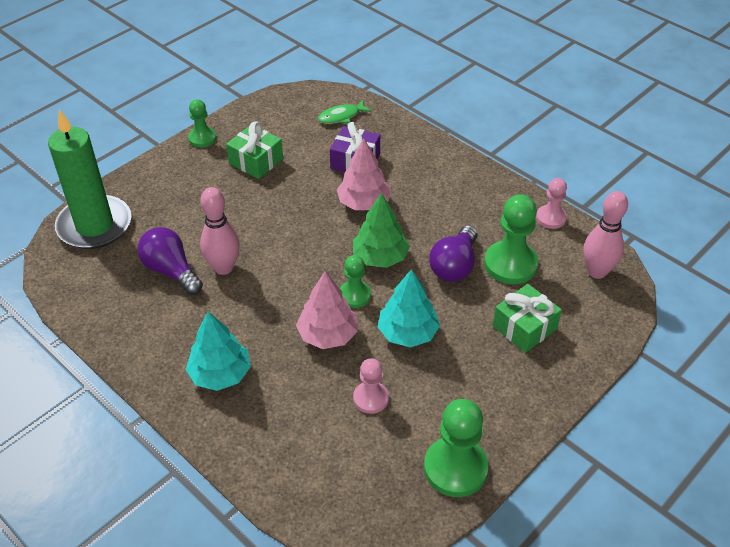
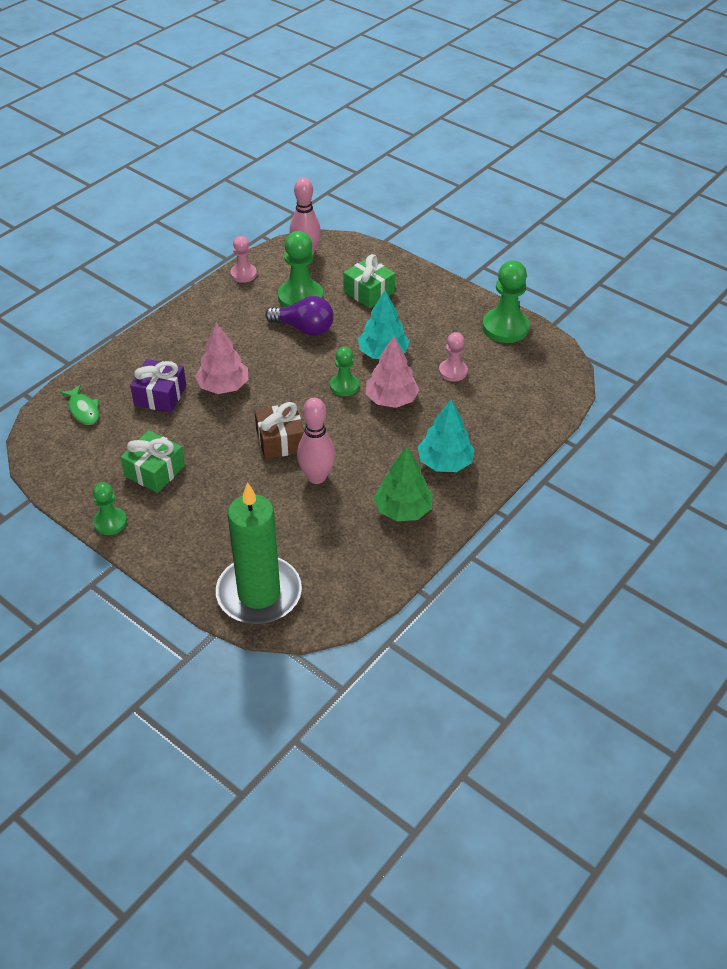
camera: 95 degrees left, 0 degrees up
purple light bulb [138,227,203,295] -> none
green tree [353,193,410,268] -> green tree moved to [374,446,433,521]
none -> brown gift [255,402,304,459]

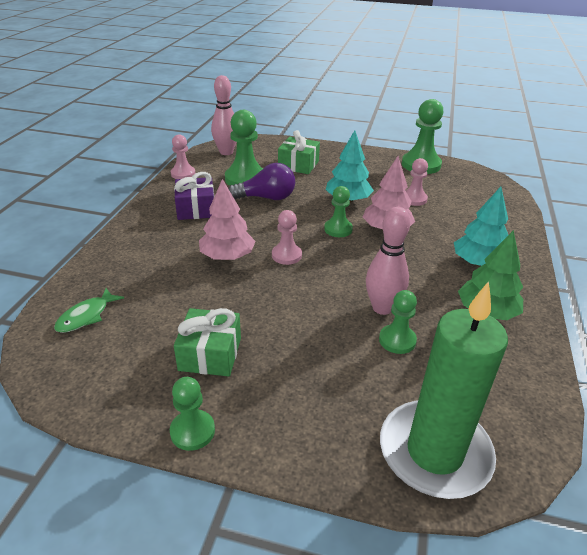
camera: 25 degrees left, 10 degrees down
green fish [59,384,99,425] -> green fish turned 90 degrees clockwise [54,288,124,333]
purple gift [130,359,186,413] -> purple gift moved to [174,172,214,220]
brown gift [255,402,304,459] -> none
none -> pink pawn [272,210,302,265]
none -> green pawn [379,290,417,354]

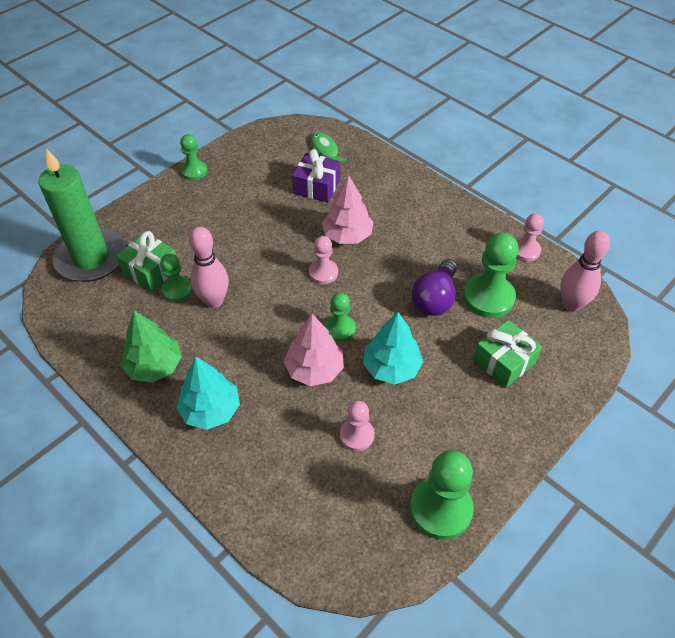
camera: 120 degrees right, 15 degrees up
purple gift [174,172,214,220] -> purple gift moved to [292,149,340,203]
green gift [174,308,241,376] -> green gift moved to [116,231,176,292]

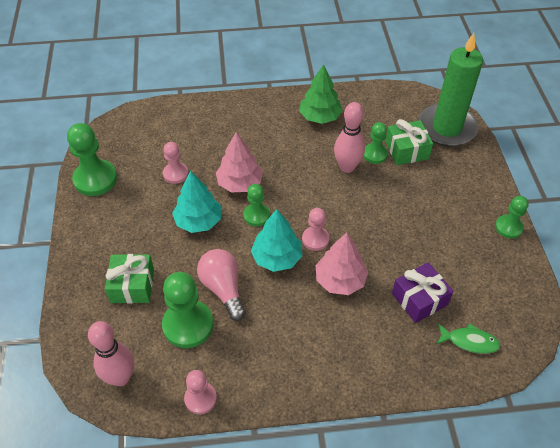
camera: 130 degrees right, 0 degrees up
turquoise tree [176,357,240,430] -> turquoise tree moved to [251,209,302,272]
purple light bulb [412,259,457,316] -> pink light bulb [197,249,246,321]

